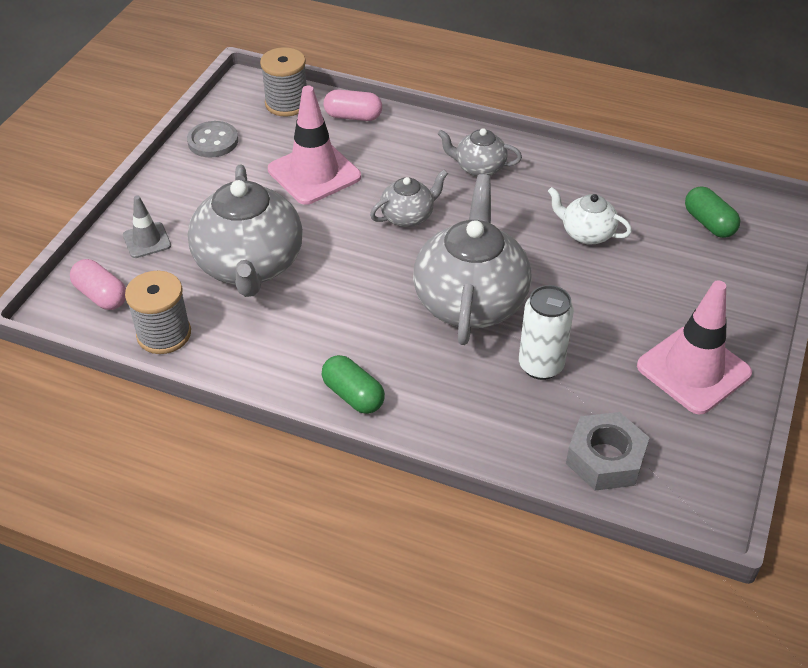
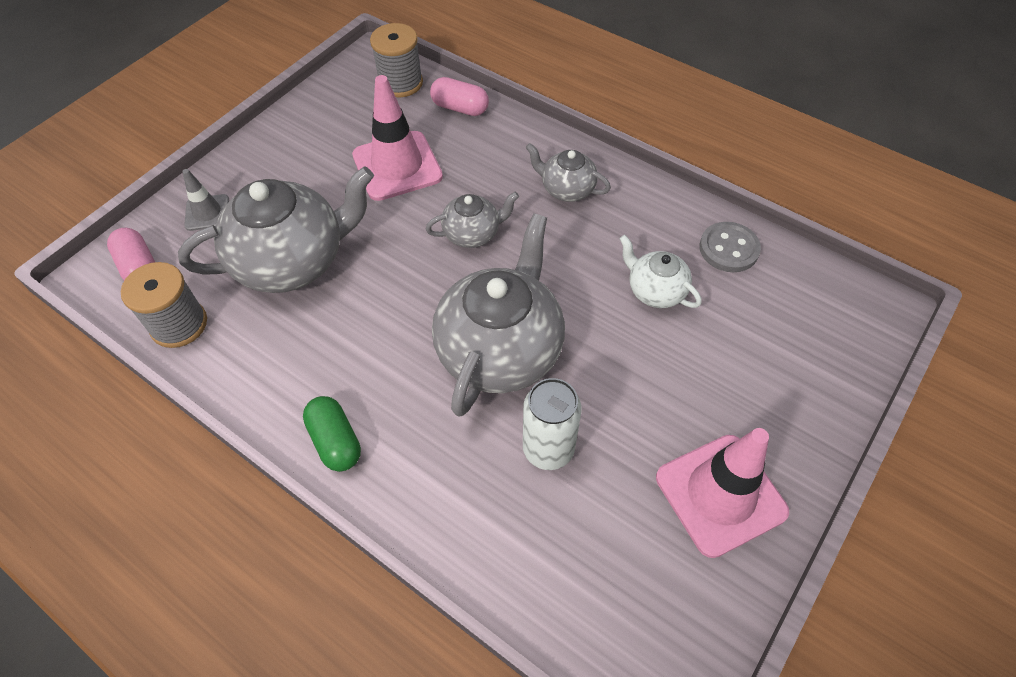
camera: 15 degrees right, 10 degrees up
grey button [187,121,238,158] -> grey button moved to [700,222,761,272]
grey teapot [188,165,303,297] -> grey teapot turned 120 degrees counterclockwise [178,166,374,293]
grey nut [566,412,650,491] -> none
green capsule [685,186,740,238] -> none

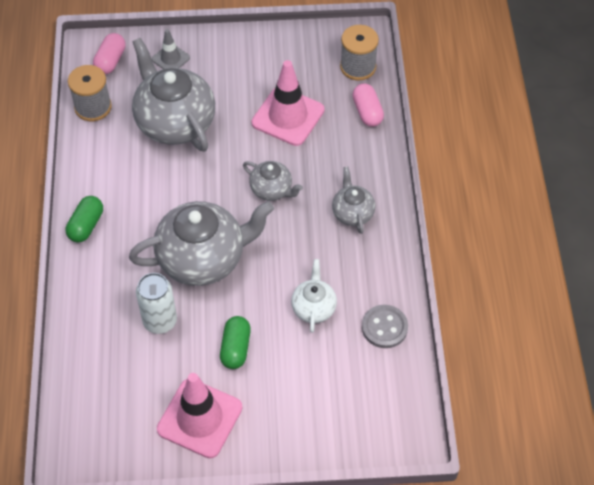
camera: 50 degrees right, 0 degrees up
grey teapot [178,166,374,293] -> grey teapot turned 150 degrees counterclockwise [132,38,215,151]
none -> green capsule [220,316,251,369]

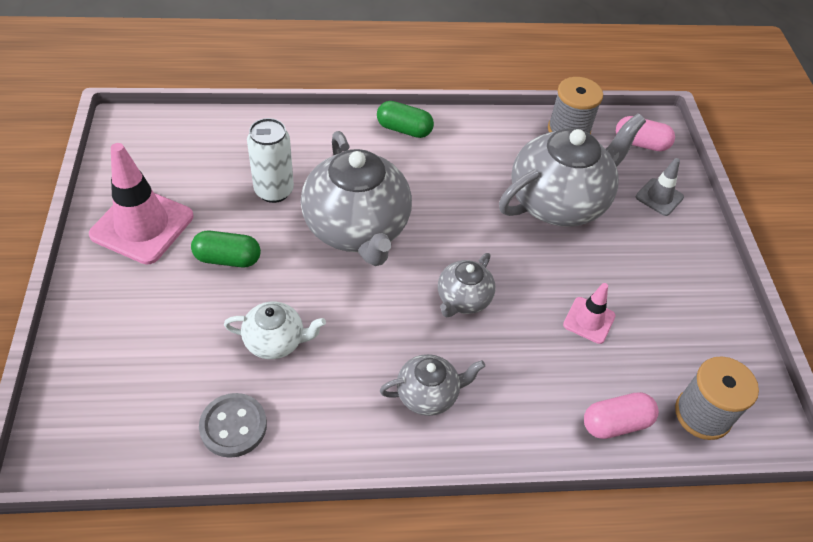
camera: 85 degrees right, 5 degrees down
pink traffic cone [251,60,325,146] -> pink traffic cone [563,283,616,344], size x0.53

